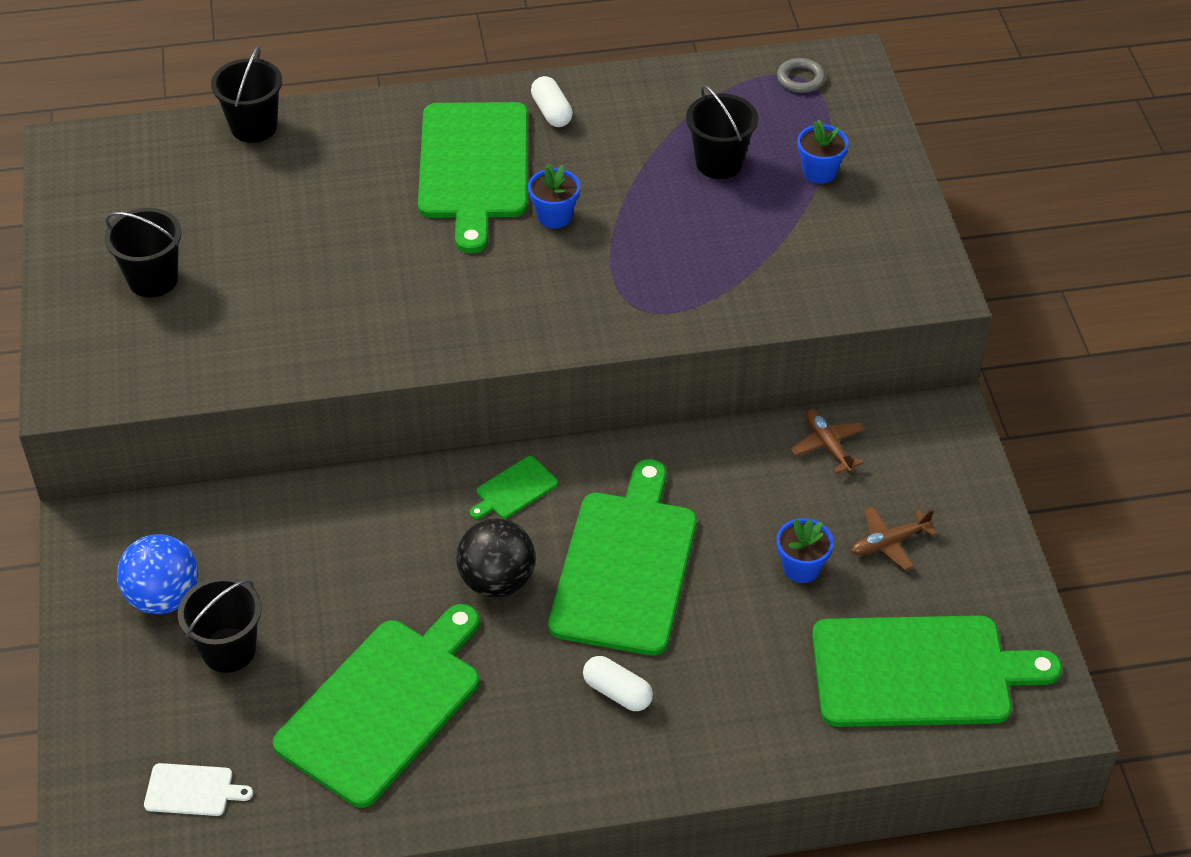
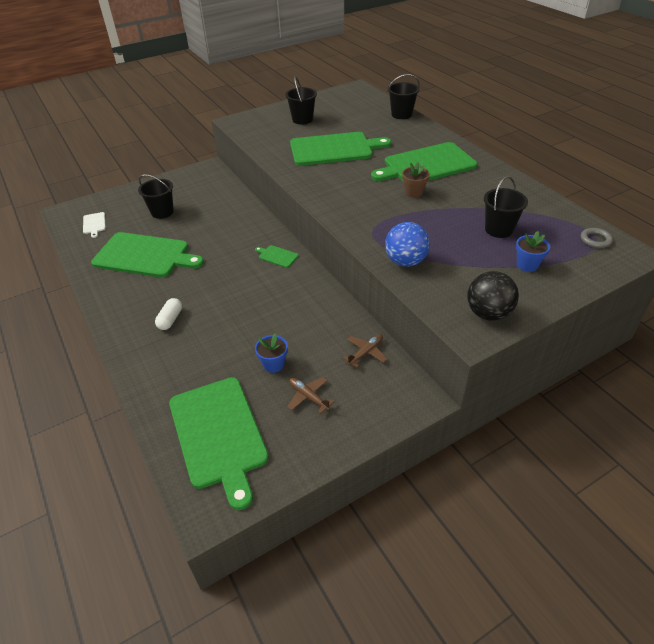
camera: 70 degrees right, 5 degrees down
blue ball [117,534,199,614] -> blue ball moved to [385,222,430,267]
black ball [456,518,536,598] -> black ball moved to [467,271,519,321]
blue flower pot [528,163,580,229] -> brown flower pot [402,162,430,198]
white capsule [531,76,573,127] -> none
green cutting board [548,459,697,656] -> green cutting board moved to [290,132,391,166]

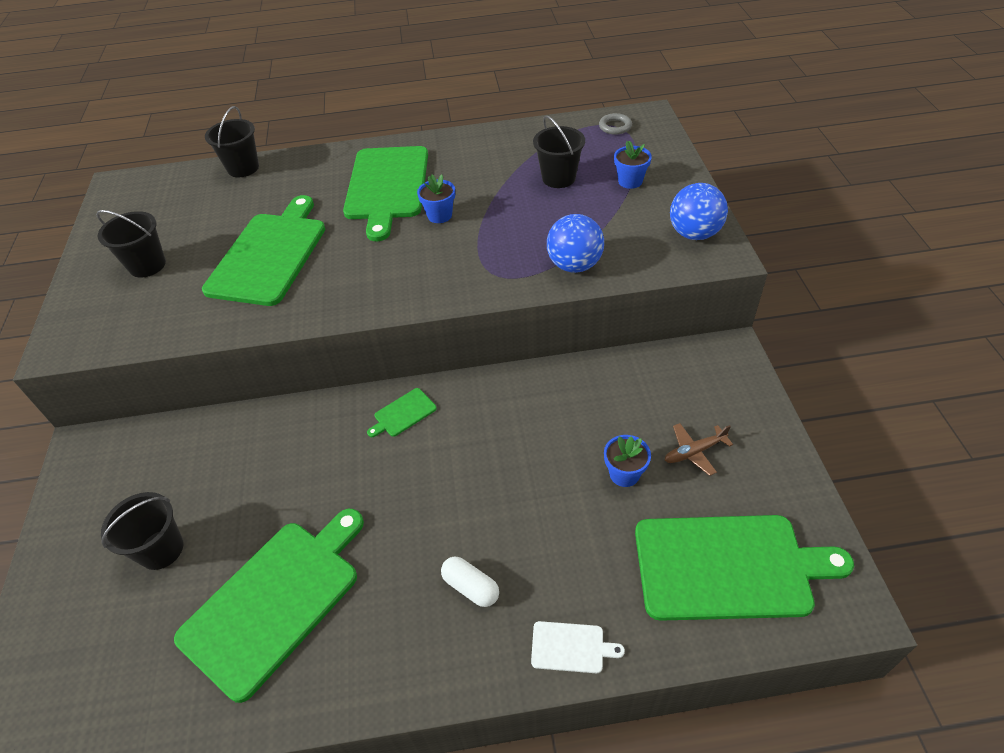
camera: 65 degrees left, 5 degrees up
white cutting board [83,212,106,238] -> white cutting board moved to [531,621,625,673]
brown plane [343,334,387,368] -> none
brown flower pot [402,162,430,198] -> blue flower pot [417,174,455,223]
black ball [467,271,519,321] -> blue ball [670,183,728,240]

